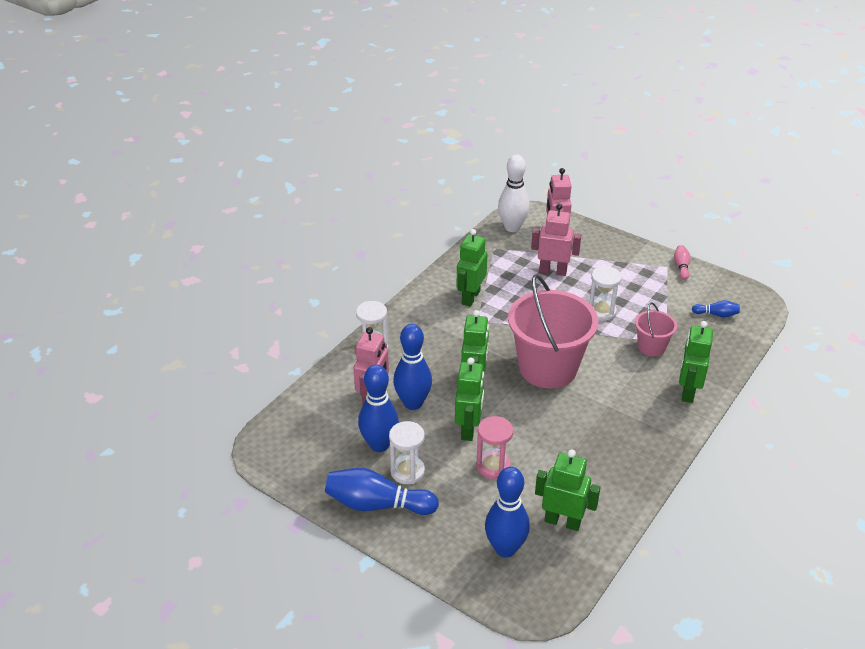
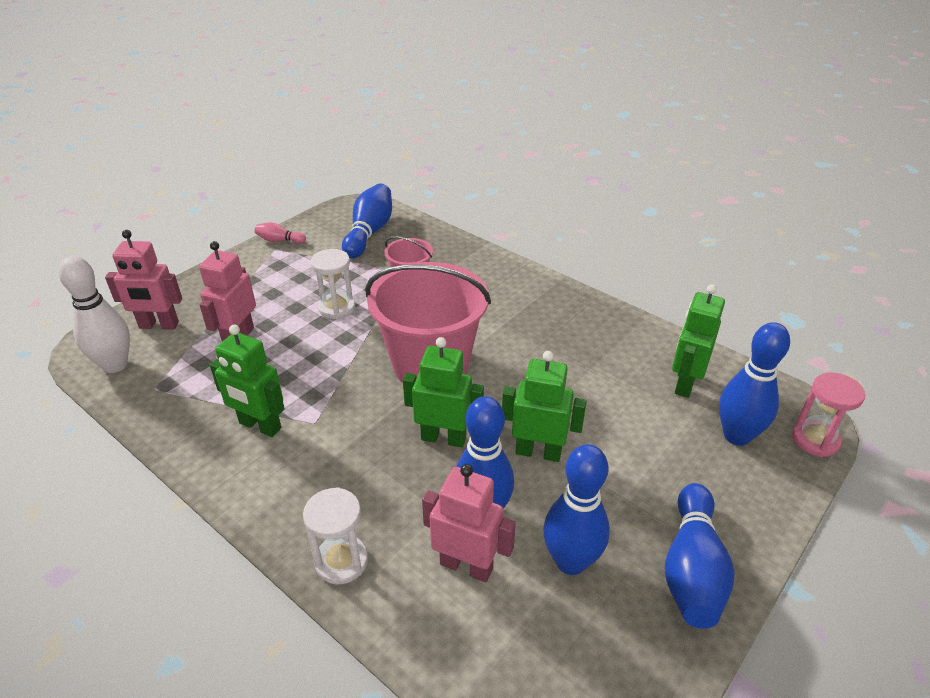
camera: 85 degrees left, 0 degrees up
white hourglass [389,421,425,484] -> none
pink hourglass [476,416,513,479] -> pink hourglass moved to [792,372,865,457]
green robot [679,321,713,403] -> none
blue bowling pin [692,300,740,317] -> blue bowling pin [342,183,392,258], size x2.02

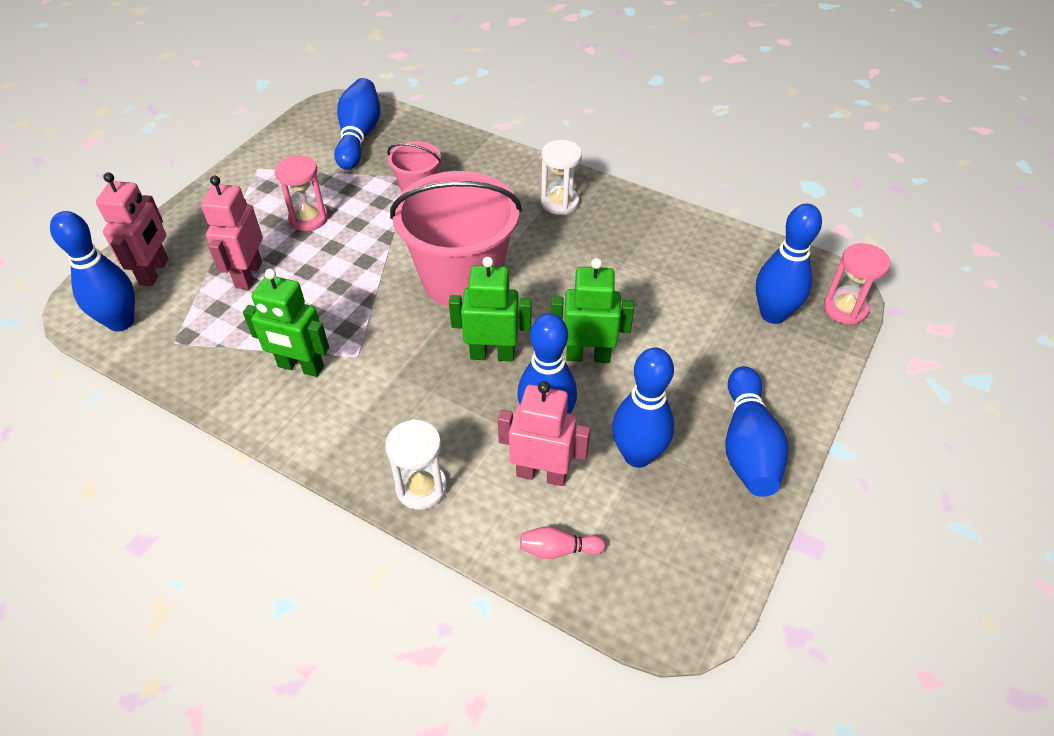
camera: 10 degrees left, 10 degrees up
white bowling pin [58,256,130,373] -> blue bowling pin [50,211,135,331]
pink robot [105,230,182,330] -> pink robot turned 75 degrees counterclockwise [96,173,168,286]
pink bowling pin [255,222,306,244] -> pink bowling pin moved to [520,526,605,559]
white hourglass [311,249,355,319] -> white hourglass moved to [541,140,582,215]
green robot [672,284,725,398] -> none
none -> pink hourglass [275,155,328,231]

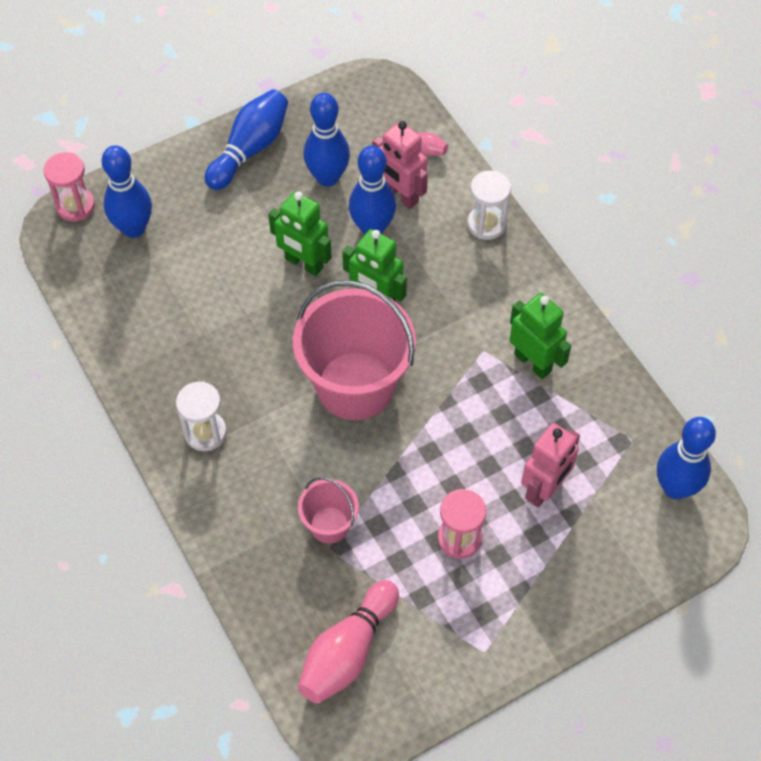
camera: 150 degrees left, 10 degrees up
pink robot [96,173,168,286] -> none
blue bowling pin [334,78,380,170] -> pink bowling pin [298,580,399,704]

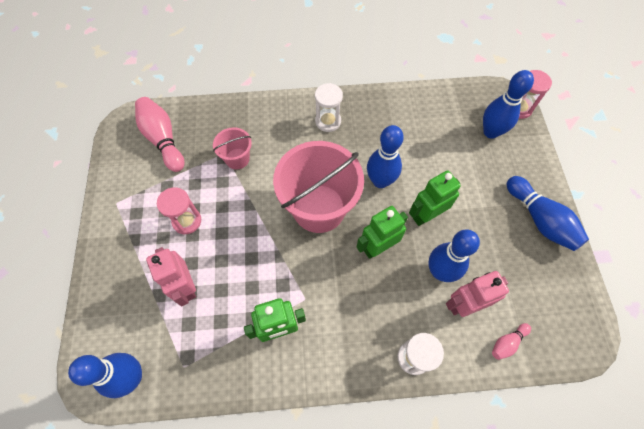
camera: 115 degrees right, 5 degrees up
blue bowling pin [303,93,350,187] -> blue bowling pin moved to [367,125,404,188]

